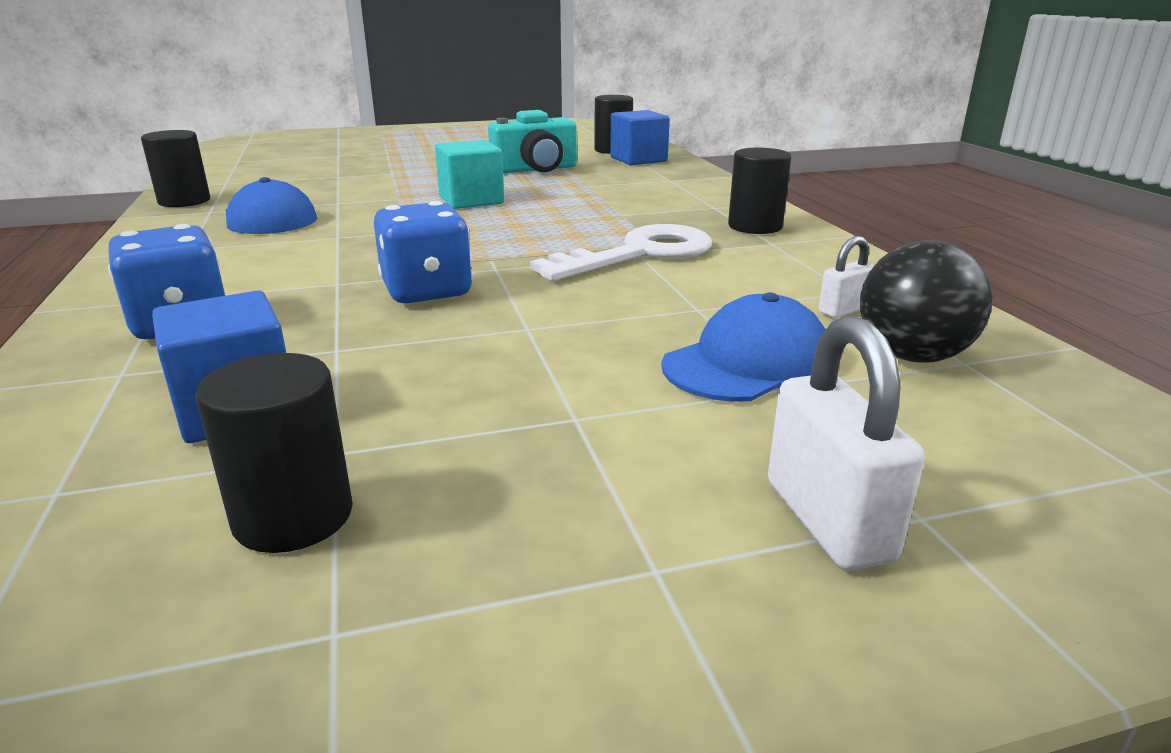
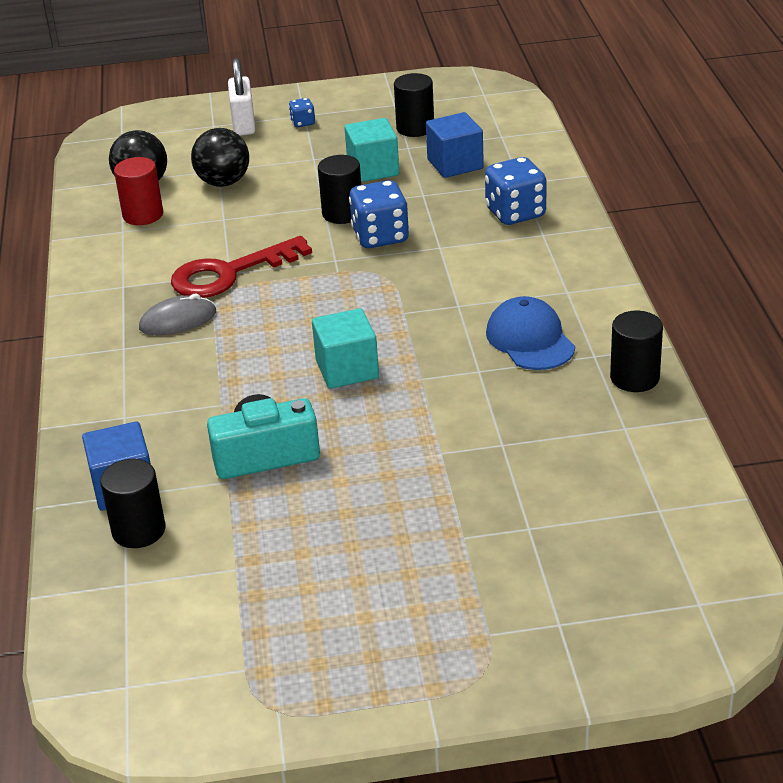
camera: 170 degrees left, 10 degrees up
white key [530,224,712,281] -> red key [171,236,312,298]
blue cap [661,292,826,402] -> black ball [191,128,249,187]
black cylinder [728,148,791,234] -> black cylinder moved to [318,155,361,224]
white padlock [819,236,875,318] -> red cylinder [114,157,163,225]
none -> grey mouse [139,294,216,335]
none -> blue dice [289,98,315,127]
none -> turquoise cube [344,118,399,182]

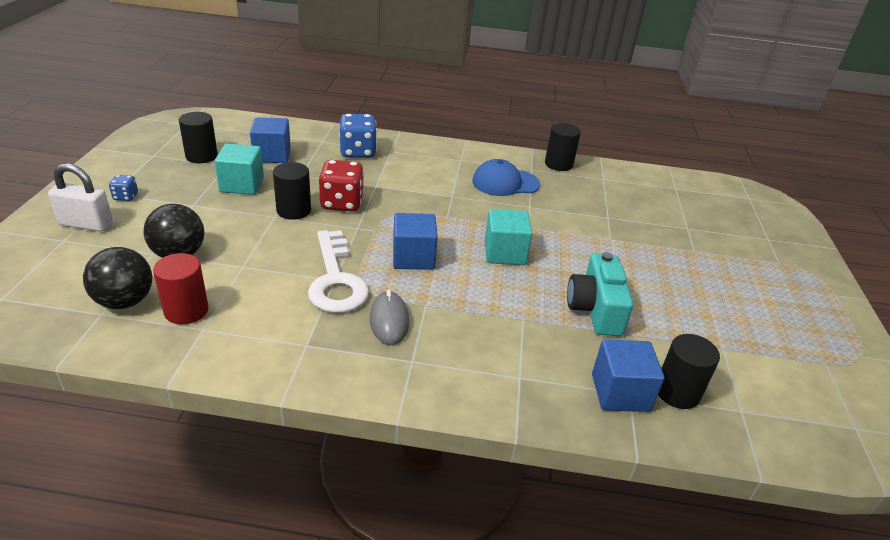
camera: 80 degrees left, 0 degrees up
red key [171,236,312,298] -> white key [308,230,369,313]
blue dice [349,180,409,248] -> red dice [319,160,364,211]
none -> blue cube [393,213,438,270]

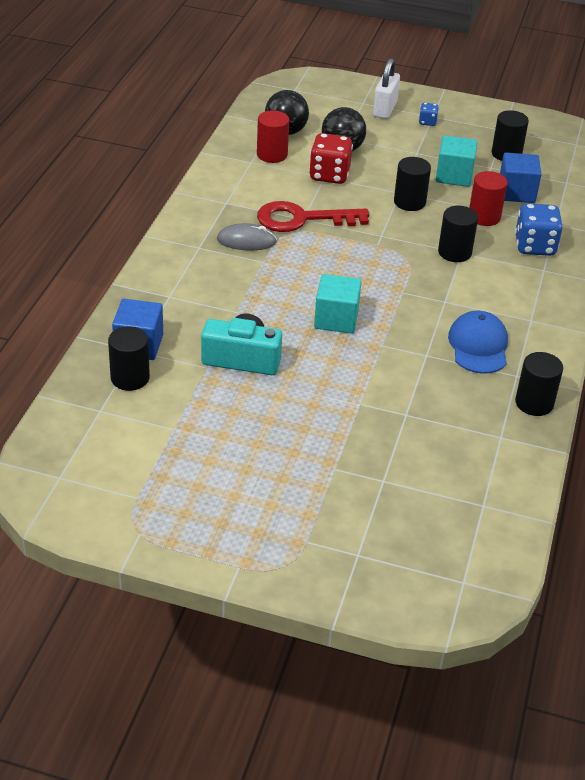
camera: 100 degrees right, 5 degrees up
white key [308,230,369,313] -> red key [257,201,369,232]
red dice [319,160,364,211] -> red dice moved to [309,133,353,184]
blue cube [393,213,438,270] -> none
none -> black cylinder [438,205,478,262]
none -> red cylinder [469,171,508,226]

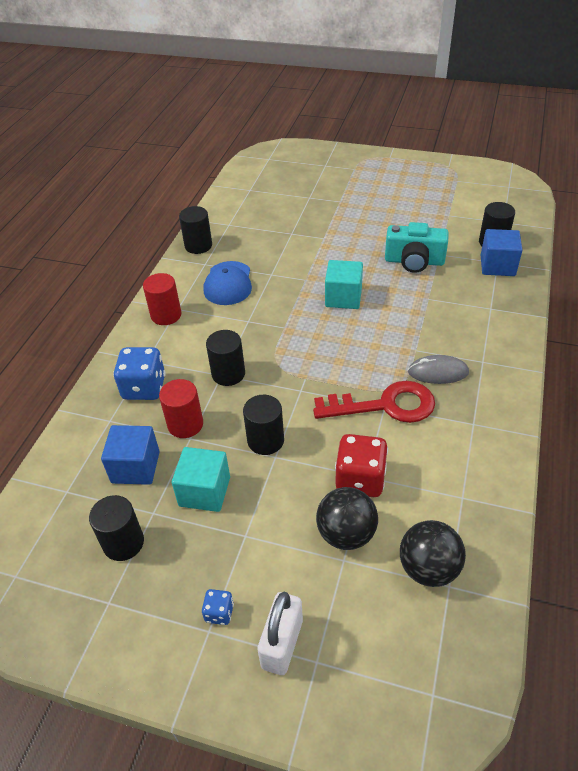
camera: 175 degrees left, 5 degrees up
red cylinder [257,110,289,163] -> red cylinder moved to [143,273,182,325]

